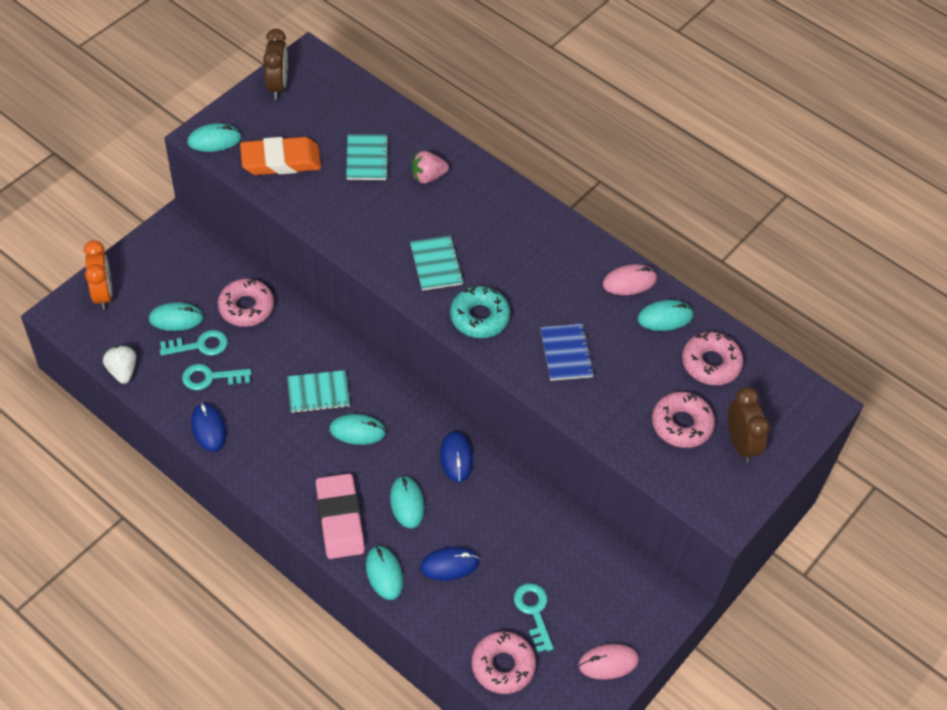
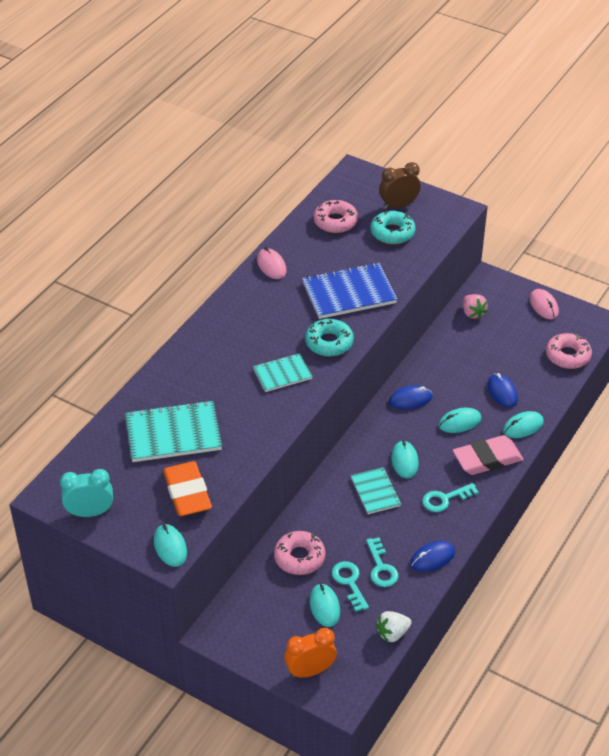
camera: 95 degrees left, 10 degrees down
brown clock [263,29,288,99] -> turquoise clock [60,469,113,517]
turquoise notebook [346,134,389,180] -> turquoise notebook [125,400,222,462], size x1.70
pink strawberry [412,151,449,183] -> pink strawberry moved to [463,294,488,319]
turquoise key [514,583,554,653] -> turquoise key moved to [422,483,479,512]
blue notebook [540,324,594,381] -> blue notebook [302,263,398,319], size x1.70
turquoise mouse [637,300,694,331] -> none
pink donut [652,392,715,448] -> turquoise donut [371,211,415,244]

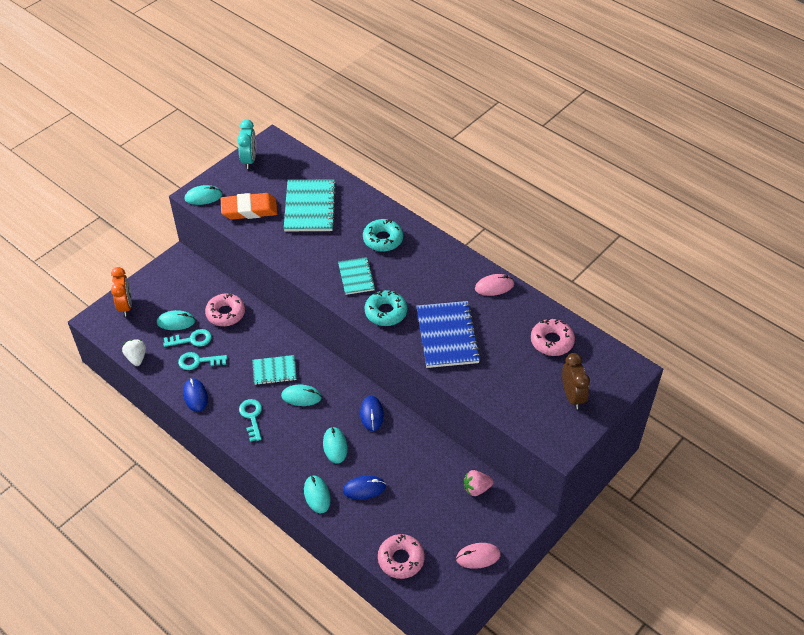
camera: 100 degrees right, 5 degrees up
turquoise donut [371,211,415,244] -> turquoise donut moved to [363,219,403,252]
pink eraser [453,435,524,475] -> none

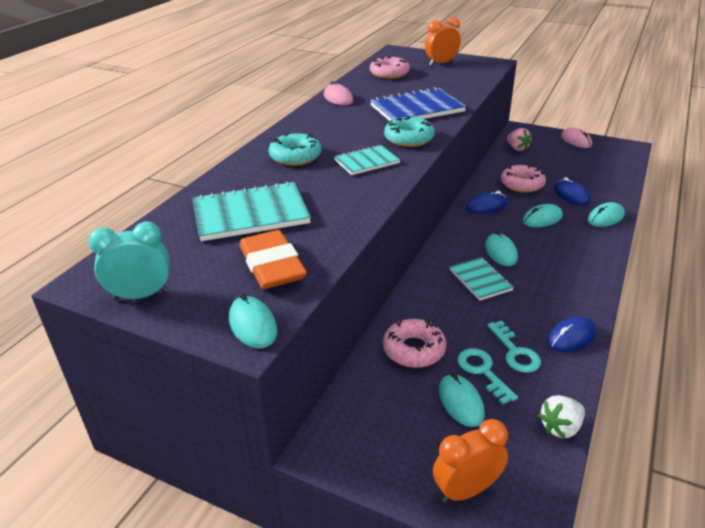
camera: 105 degrees left, 15 degrees down
turquoise key [239,399,262,442] -> none
pink donut [378,534,425,579] -> pink donut moved to [501,164,546,193]
brown clock [562,353,590,409] -> orange clock [425,17,461,66]

